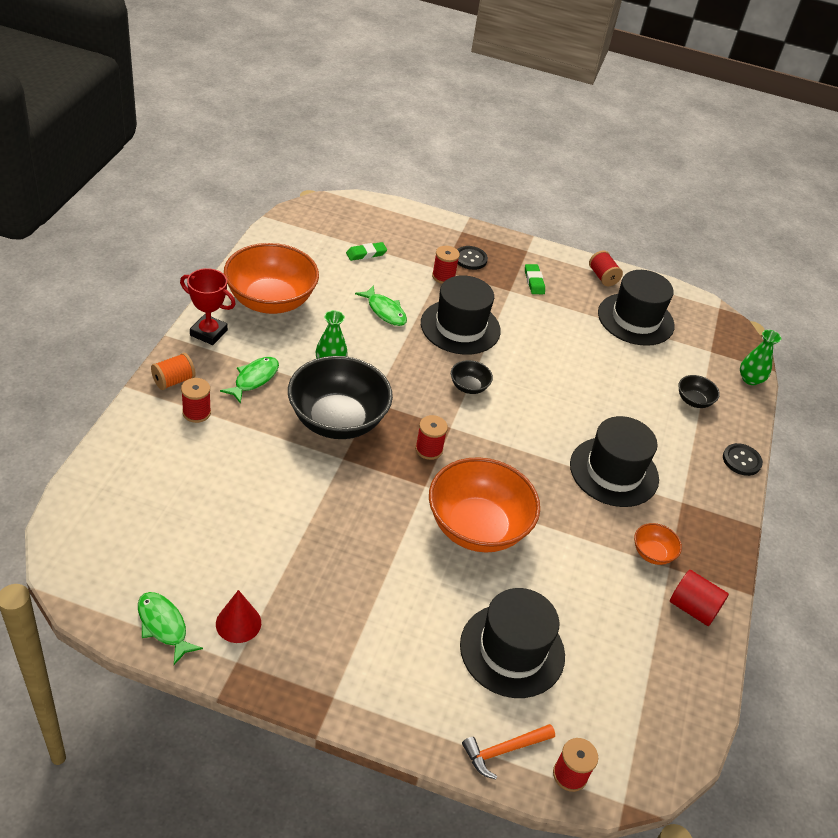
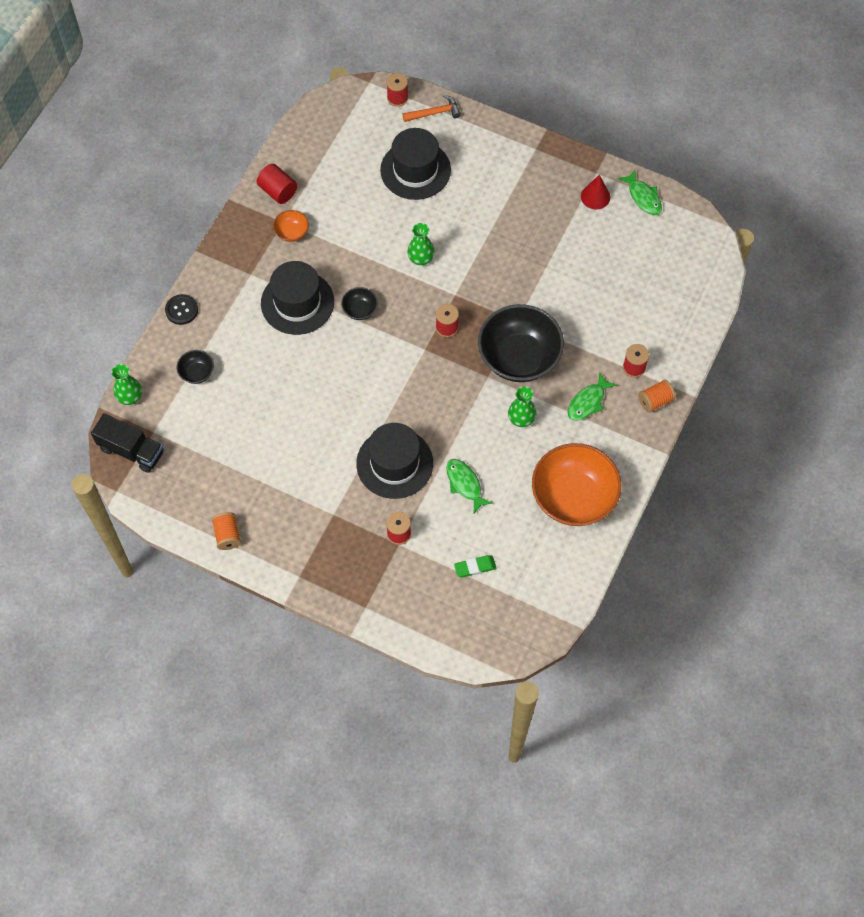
camera: 165 degrees left, 20 degrees up
red trophy [180,268,236,345] -> none
orange bowl [429,457,540,553] -> green vase [407,223,435,265]
black bowl [451,360,493,394] -> black bowl moved to [341,287,378,320]
black button [457,246,488,270] -> none
green eraser [525,264,545,294] -> none
red spool [589,250,623,287] -> orange spool [212,512,241,550]
black hat [598,270,675,346] -> none
none -> black truck [91,413,164,473]

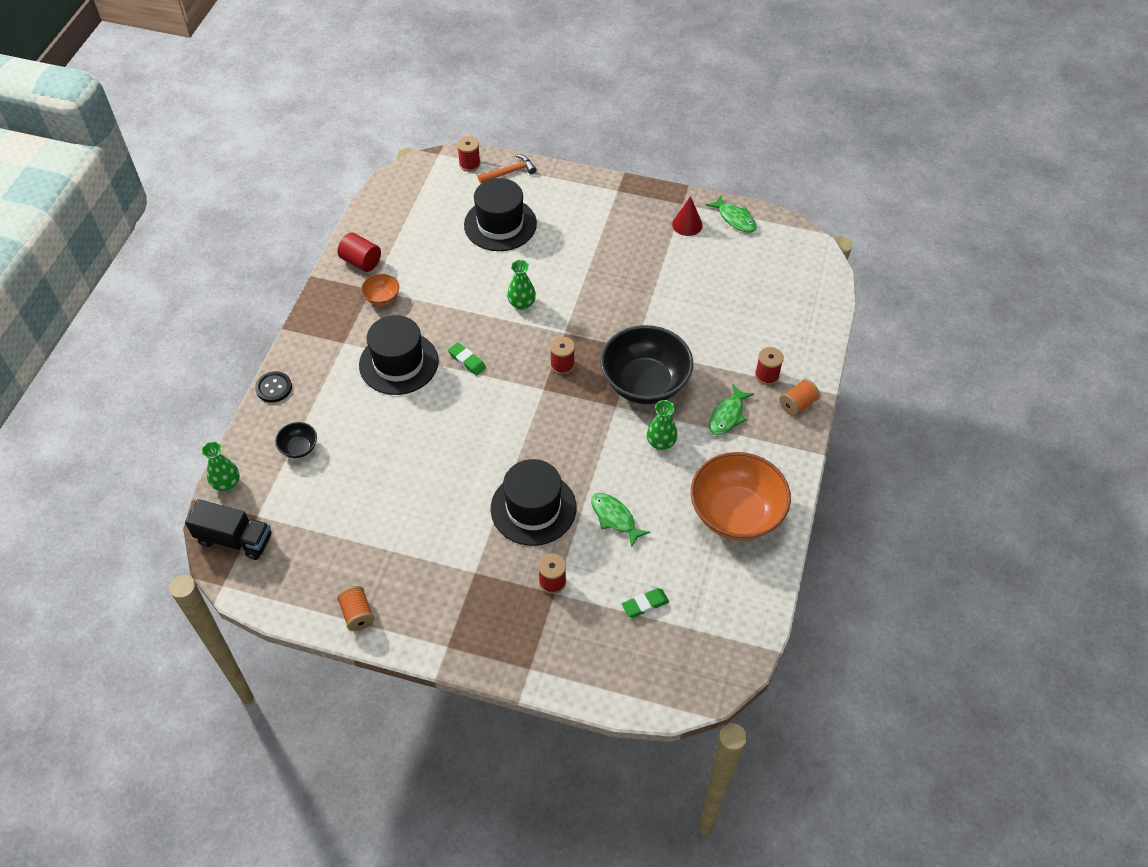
camera: 10 degrees left, 10 degrees down
black bowl [341,287,378,320] -> green eraser [448,342,486,376]

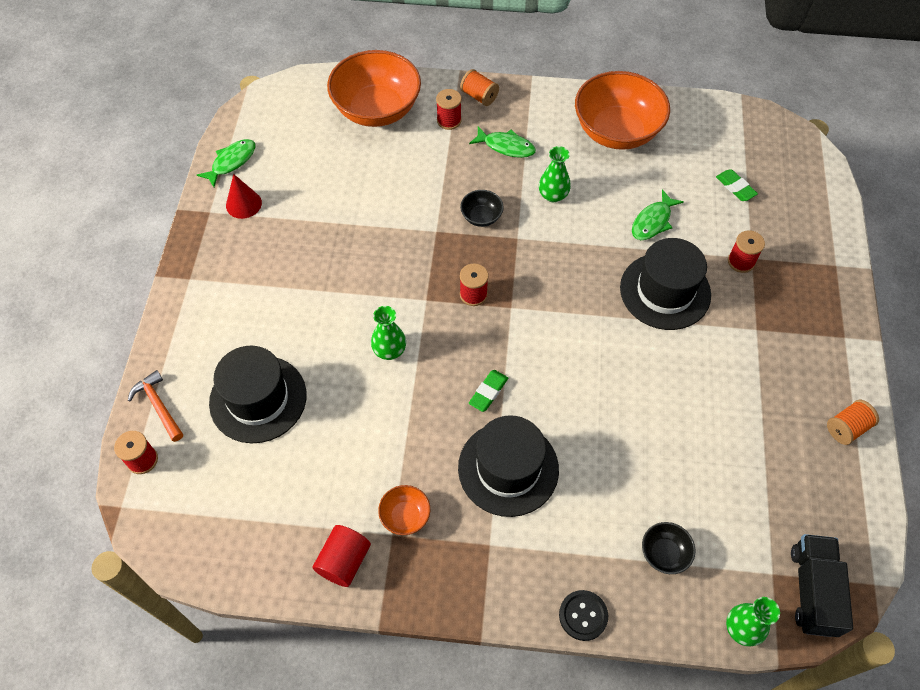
camera: 100 degrees left, 5 degrees up
black bowl [600,325,693,404] -> black bowl [460,190,504,227], size x0.44
none -> orange bowl [327,50,421,127]

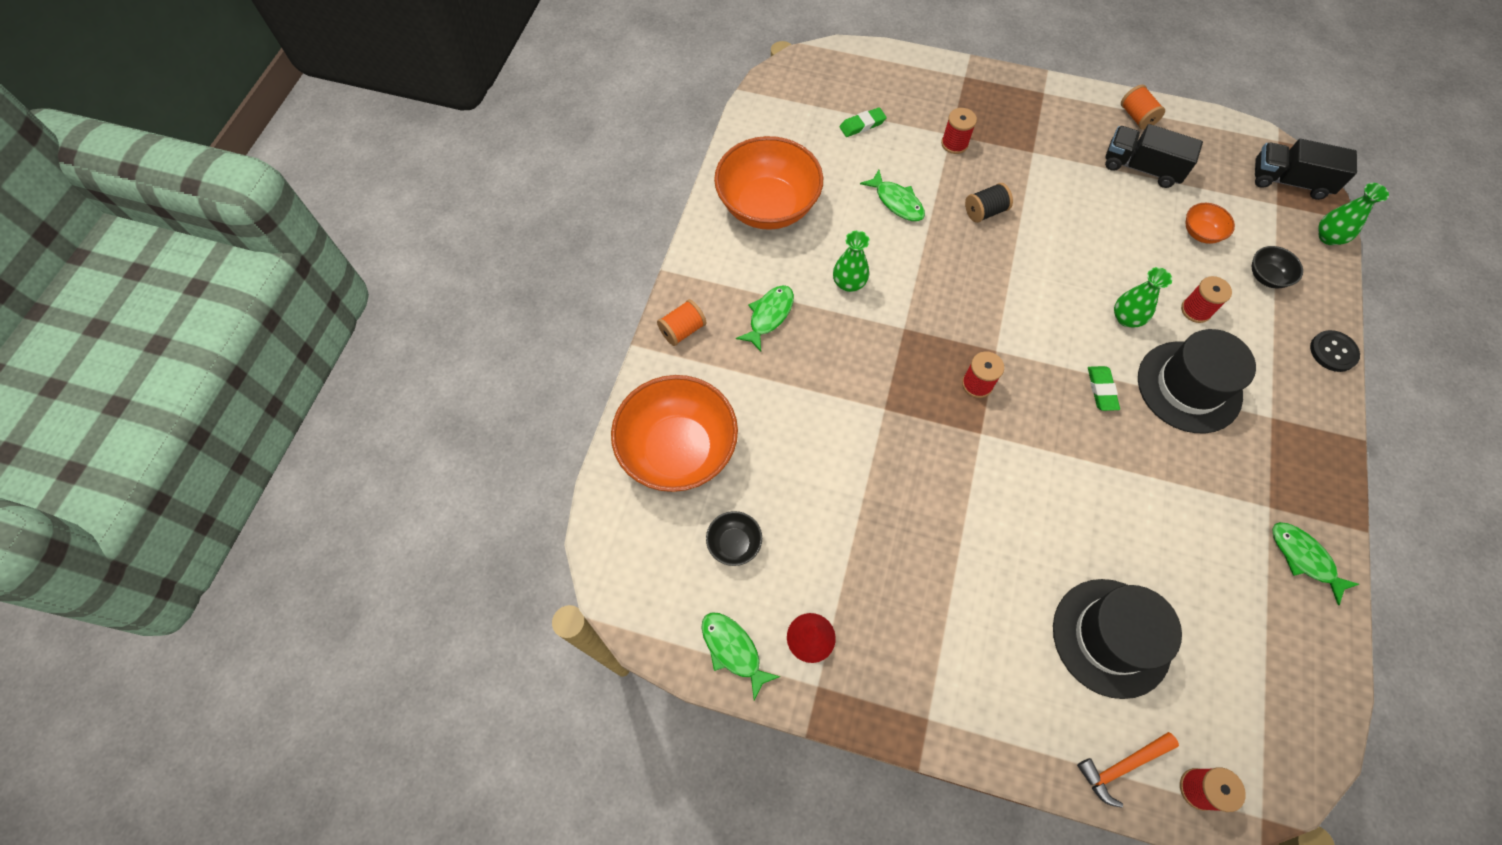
camera: 80 degrees left, 5 degrees up
red cylinder [313,525,371,587] -> green fish [1272,522,1359,605]
green vase [371,306,406,360] -> green vase moved to [1114,267,1172,328]
orange bowl [378,485,430,535] -> orange bowl moved to [1186,203,1235,244]
red spool [436,89,462,130] -> red spool moved to [1181,276,1232,323]
black bowl [460,190,504,227] -> black bowl moved to [706,511,762,566]
green eraser [469,370,508,412] -> green eraser turned 45 degrees clockwise [1088,366,1120,411]
black hat [620,238,711,330] -> black spool [965,183,1013,223]
none -> black truck [1105,124,1203,188]

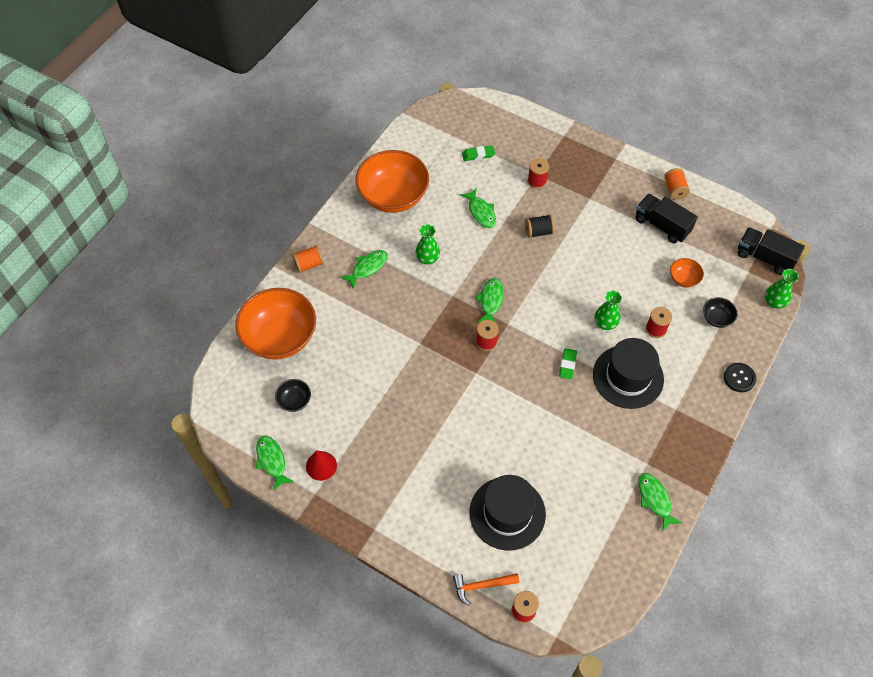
camera: 15 degrees right, 5 degrees down
none -> green fish [475,278,504,324]

